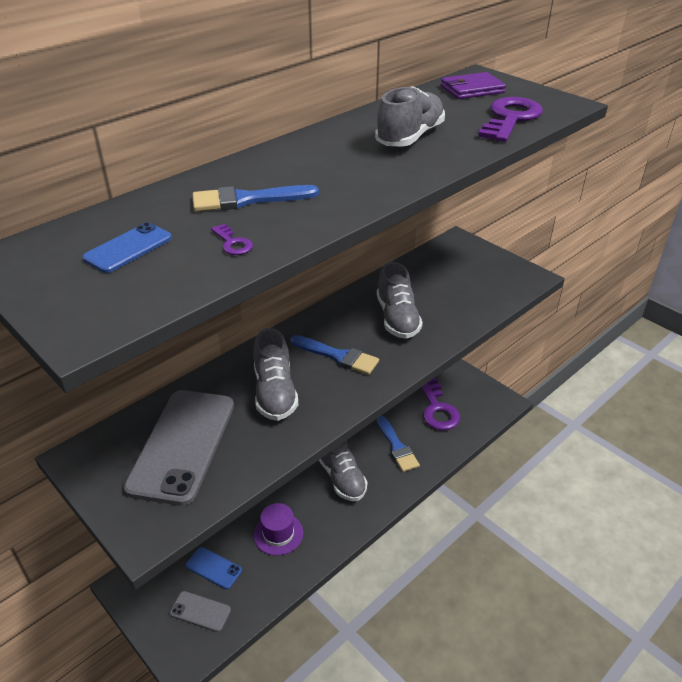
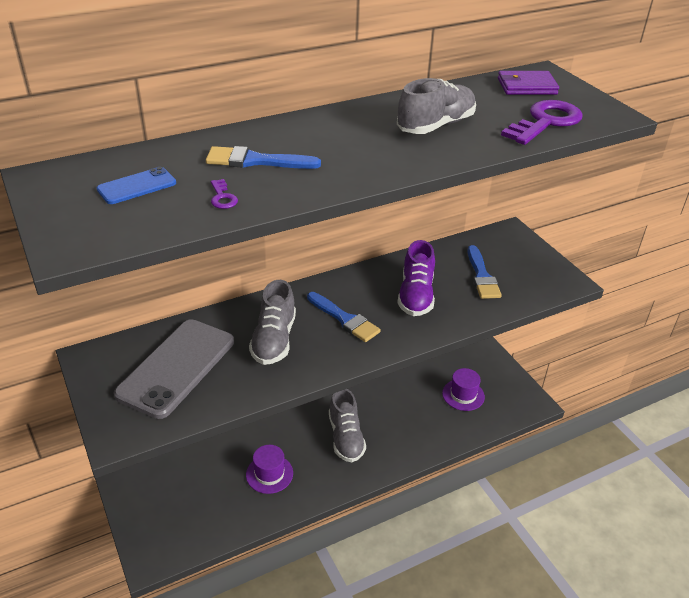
camera: 15 degrees right, 0 degrees up
grey phone [170,591,231,632] -> none
blue phone [186,547,242,589] -> none
grey shoe [377,262,423,339] -> purple shoe [397,240,435,316]
blue brush [377,415,420,472] -> blue brush moved to [467,245,502,299]
purple key [421,377,460,431] -> purple hat [442,368,485,411]

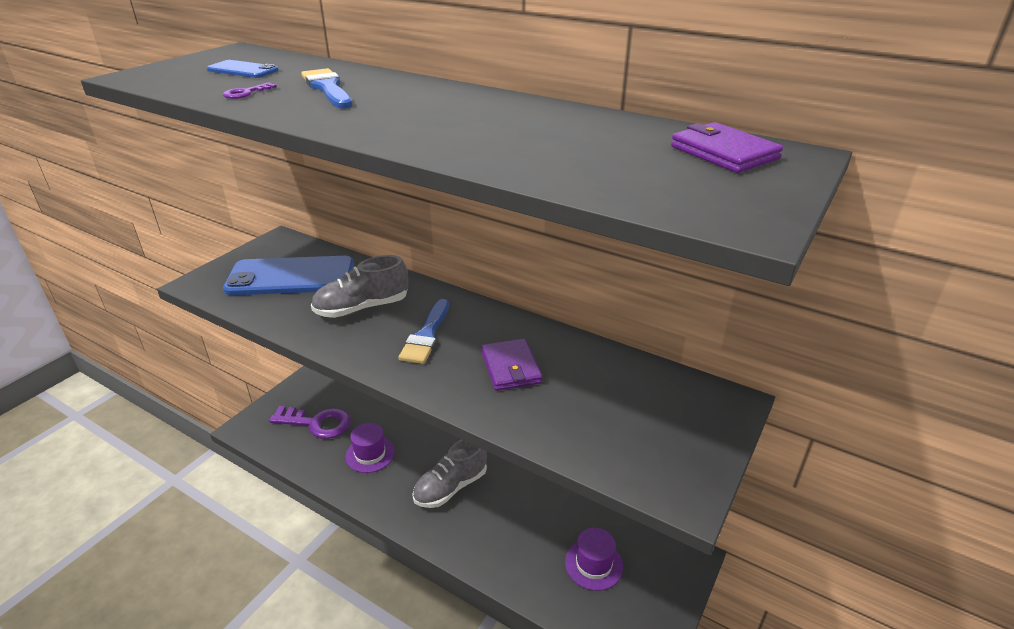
camera: 60 degrees right, 5 degrees down
grey phone [114,319,234,419] -> blue phone [223,256,354,295]
grey shoe [397,78,476,134] -> none
purple shoe [397,240,435,316] -> purple wallet [481,339,542,391]
blue brush [467,245,502,299] -> none
purple key [501,100,583,145] -> purple key moved to [269,406,351,439]

